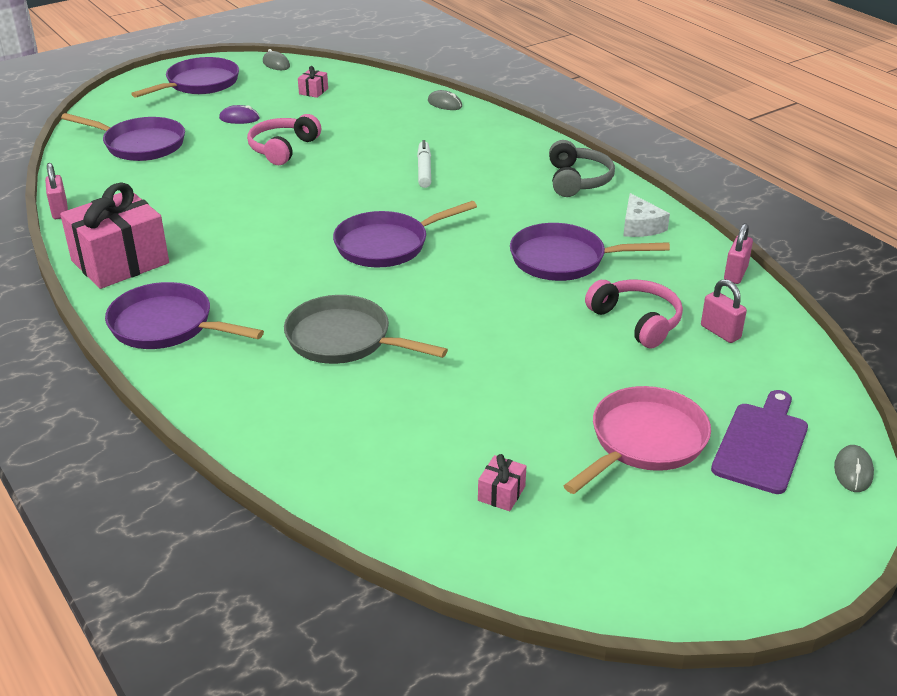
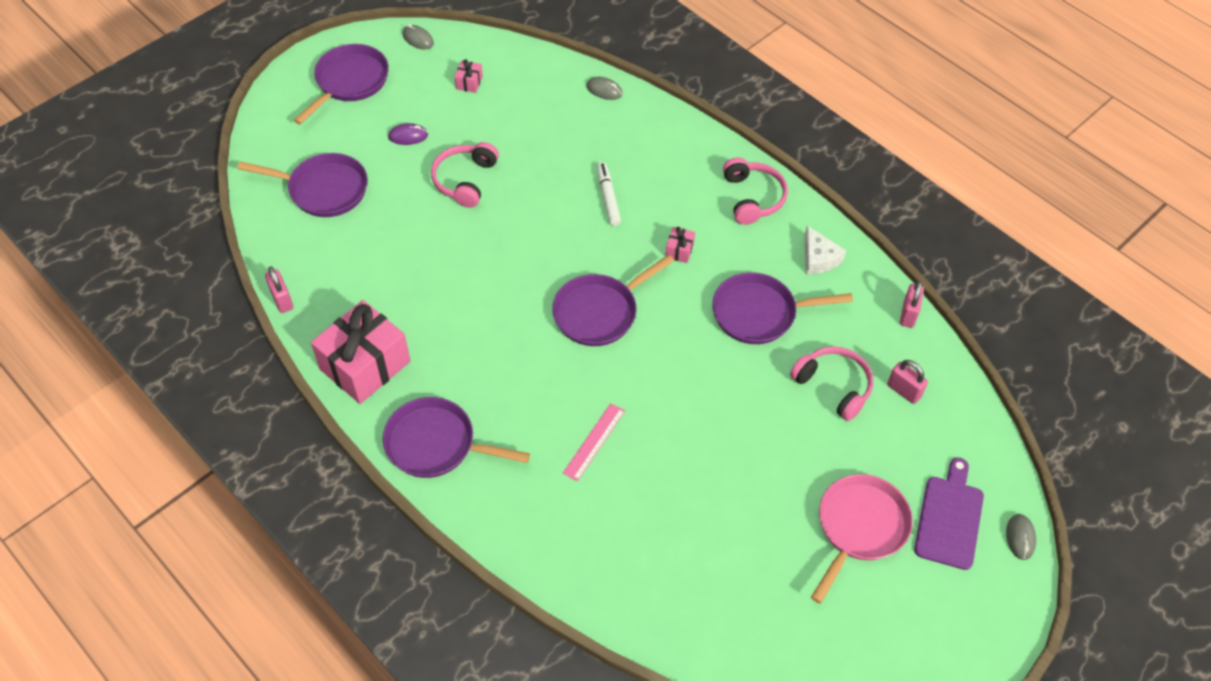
camera: 10 degrees left, 20 degrees up
grey pan [284,295,448,364] -> pink ruler [563,403,625,482]
pink gift [478,454,526,511] -> pink gift moved to [665,227,695,263]
grey headphones [549,140,615,197] -> pink headphones [723,158,788,225]

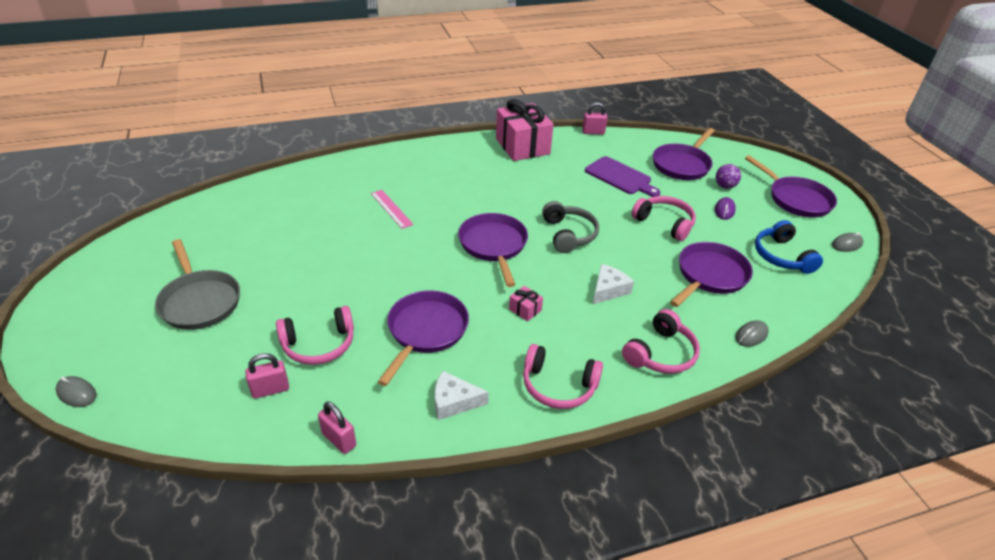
camera: 115 degrees right, 15 degrees down
purple pan [383,397,530,478] -> purple pan moved to [670,242,753,307]
pink gift [455,59,483,93] -> blue headphones [755,220,823,274]
white marker [597,162,621,226] -> white cheese [593,264,634,304]
pink pan [811,474,913,604] -> grey pan [155,239,240,330]
purple cutting board [914,457,984,570] -> purple cutting board moved to [585,156,660,197]
none -> grey headphones [542,201,599,253]
none -> pink headphones [622,309,700,374]
none -> purple ball [716,164,741,189]

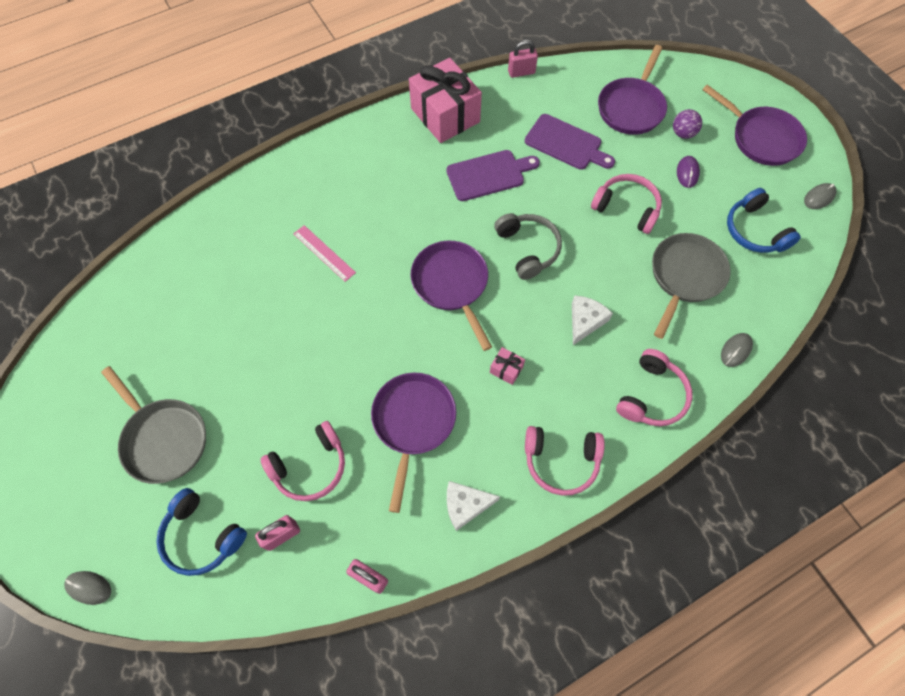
camera: 10 degrees left, 25 degrees up
purple pan [670,242,753,307] -> grey pan [652,233,731,339]
none -> blue headphones [156,488,247,576]
none -> purple cutting board [446,150,540,201]

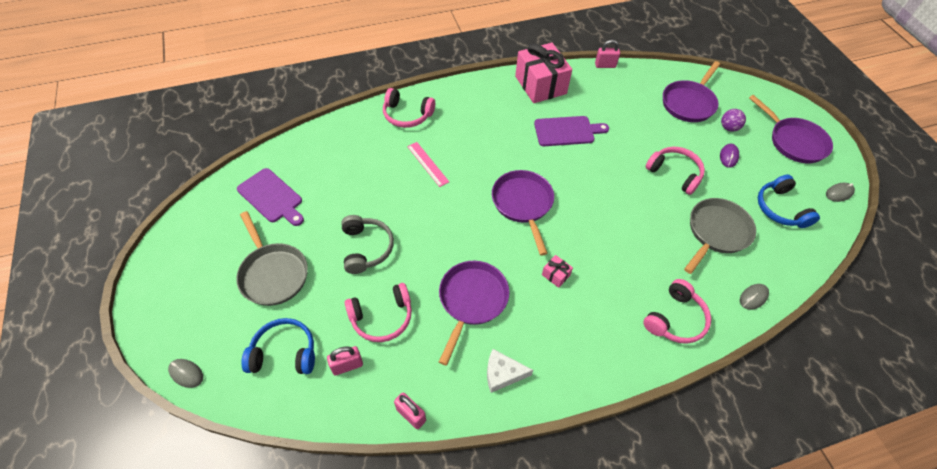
camera: 10 degrees right, 10 degrees down
blue headphones [156,488,247,576] -> blue headphones turned 135 degrees clockwise [241,318,315,374]
grey headphones [494,213,562,280] -> grey headphones moved to [341,215,394,274]
purple cutting board [525,114,615,170] -> purple cutting board moved to [237,168,304,226]
pink headphones [525,426,605,496] -> pink headphones moved to [383,88,435,128]
white cheese [572,295,613,345] -> none

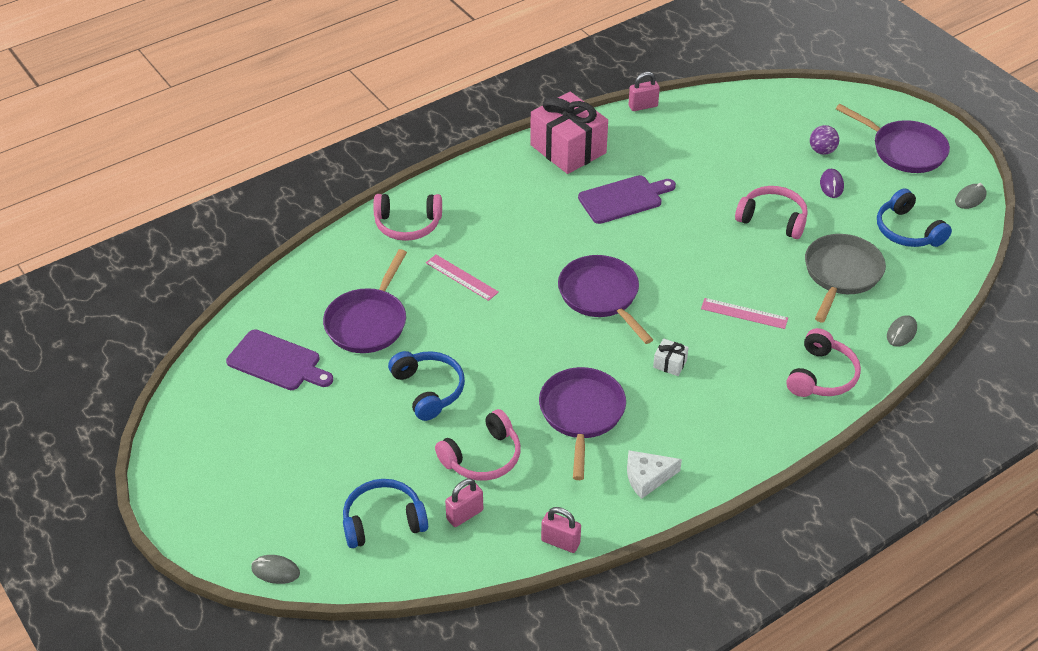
camera: 15 degrees left, 10 degrees down
grey pan [236,211,308,306] -> none
grey headphones [341,215,394,274] -> blue headphones [388,351,465,421]
pink gift [542,255,573,288] -> white gift [653,339,689,376]
purple pan [663,61,720,122] -> purple pan moved to [323,249,407,353]
none -> pink ruler [701,298,788,329]

